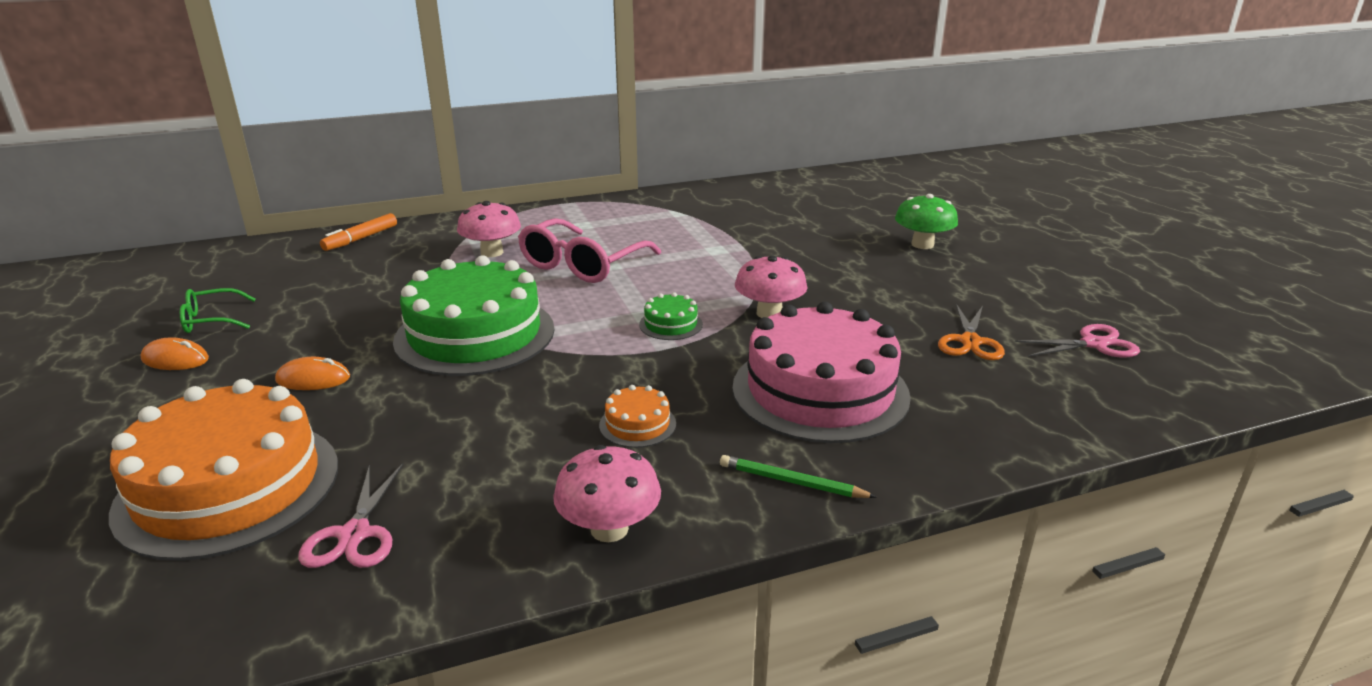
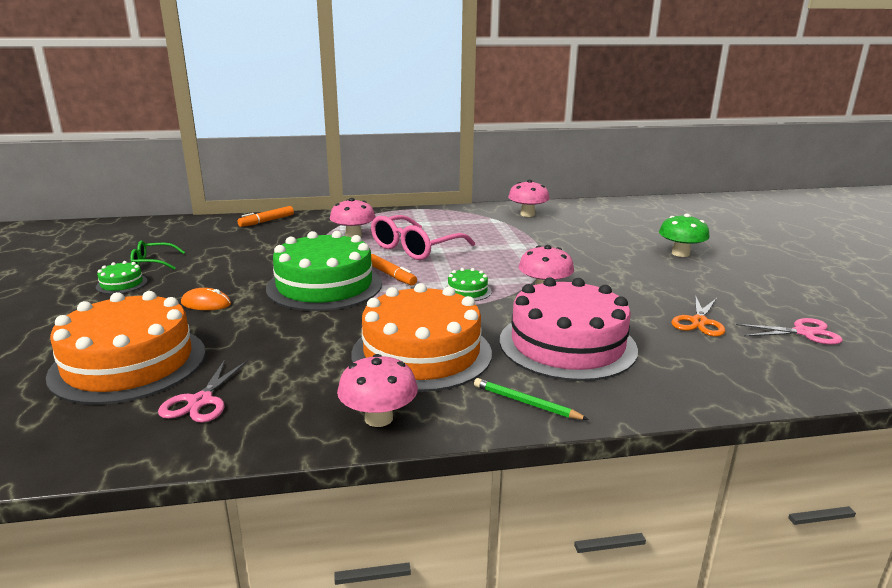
camera: 10 degrees right, 5 degrees down
orange mouse [141,337,209,370] -> green cake [96,261,147,294]
orange cake [599,385,676,448] -> orange cake [351,283,492,392], size x2.42
none -> orange marker [371,254,417,285]
none -> pink mushroom [508,180,550,217]

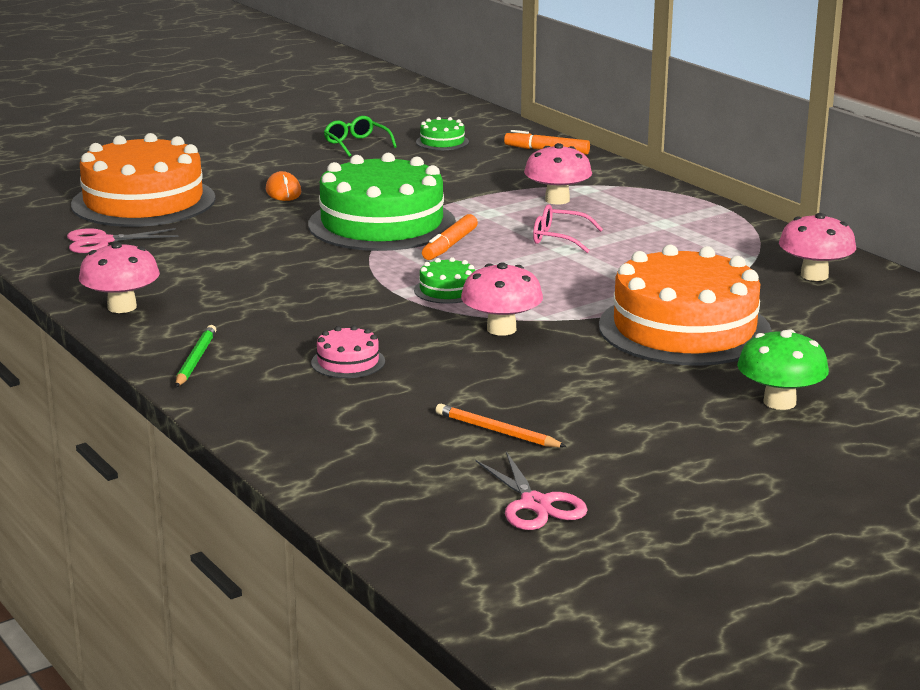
camera: 65 degrees right, 0 degrees up
green cake [96,261,147,294] -> green cake moved to [416,117,469,150]
orange cake [351,283,492,392] -> orange cake moved to [599,245,772,366]
pink glasses [371,215,475,260] -> pink glasses [533,204,603,253], size x0.53
pink cake [500,277,638,381] -> pink cake [311,325,385,378], size x0.41
orange scissors [671,295,725,336] -> orange pencil [436,404,567,448]

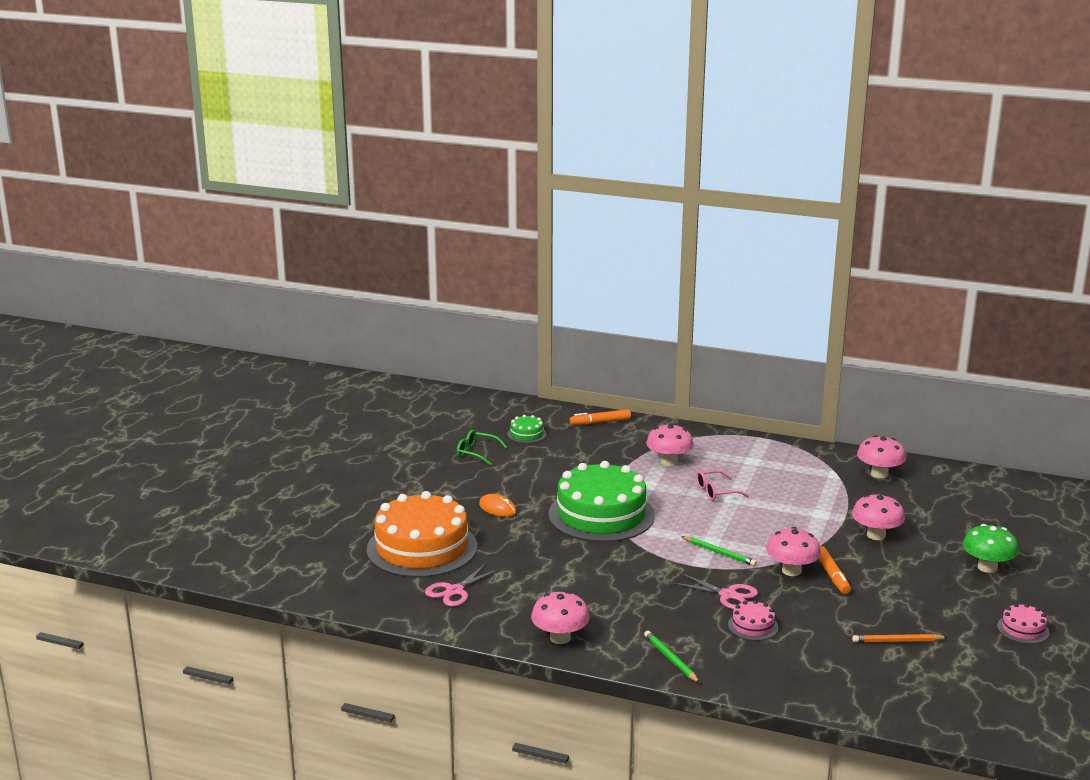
camera: 35 degrees left, 0 degrees up
green cake [414,257,475,304] -> green pencil [681,536,757,566]
orange marker [422,214,478,260] -> orange marker moved to [819,546,851,594]
pink scissors [475,451,588,530] -> pink scissors moved to [672,573,758,610]
orange cake [599,245,772,366] -> pink mushroom [852,494,905,540]
none -> pink cake [997,603,1049,644]

